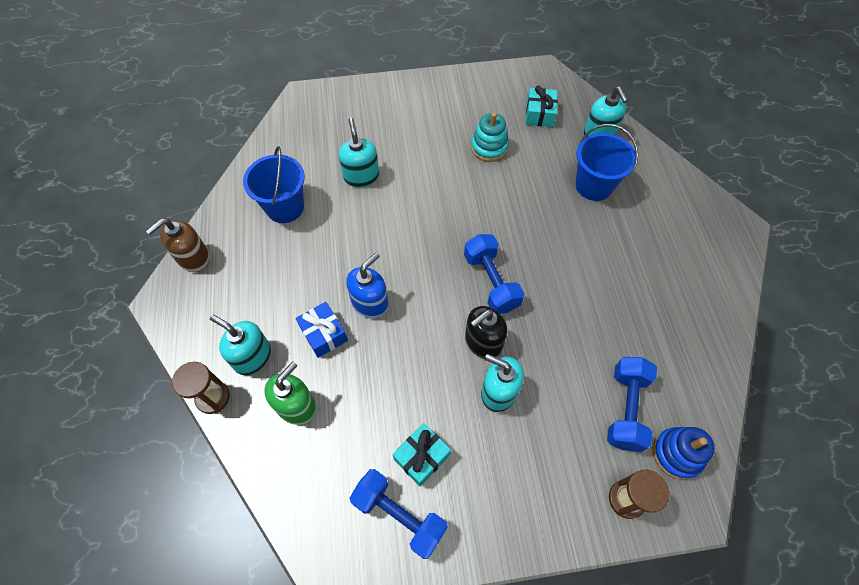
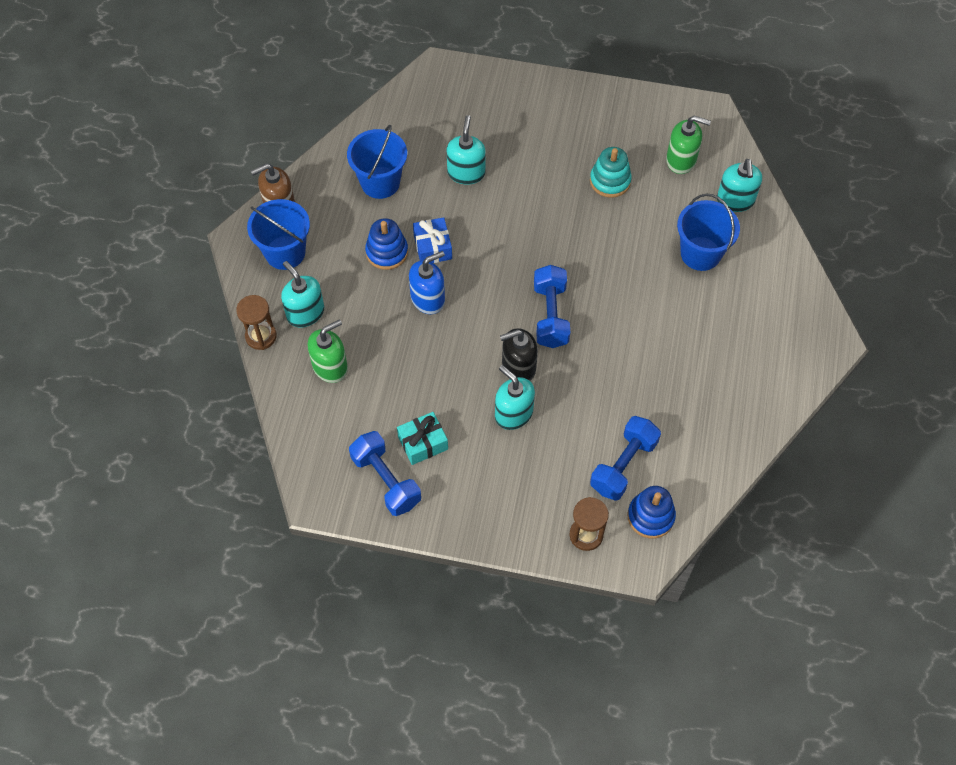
camera: 20 degrees right, 0 degrees up
blue gift [296,302,348,358] -> blue gift moved to [413,217,452,263]
turquoise gift [526,86,558,127] -> green soap dispenser [666,116,711,174]
none -> blue bucket [247,199,310,270]
none -> blue stacking toy [365,218,408,270]

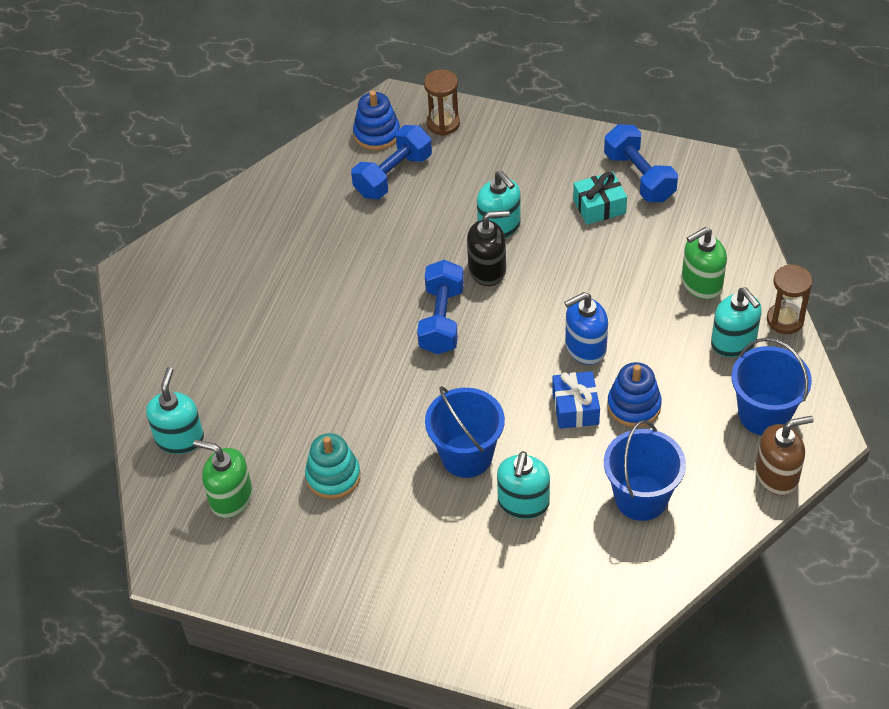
camera: 170 degrees left, 10 degrees down
blue bucket [677,193,740,271] -> blue bucket moved to [425,386,505,478]

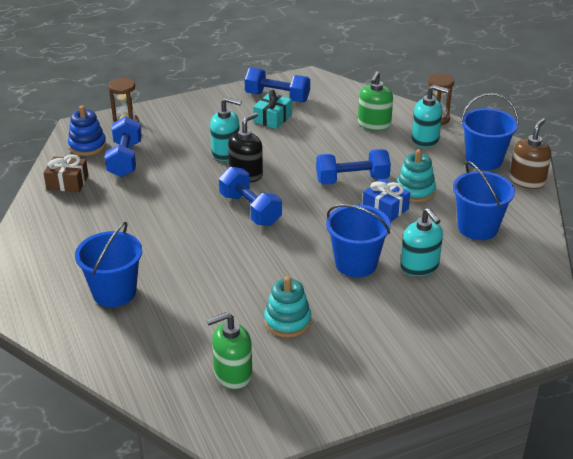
camera: 45 degrees left, 15 degrees down
turquoise soap dispenser [146,367,204,454] -> none
blue soap dispenser [564,292,608,365] -> blue dumbbell [316,149,391,185]
blue stacking toy [607,362,662,427] -> turquoise stacking toy [396,149,436,202]
none -> brown gift [43,155,89,192]
none -> blue bucket [75,222,142,307]

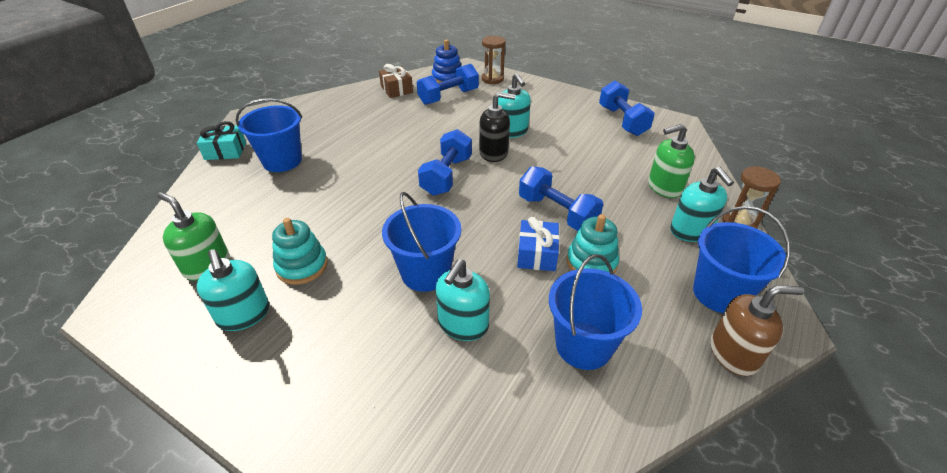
camera: 55 degrees right, 5 degrees up
turquoise gift [253,90,292,129] -> turquoise gift moved to [197,121,246,160]
none -> turquoise soap dispenser [197,249,269,331]

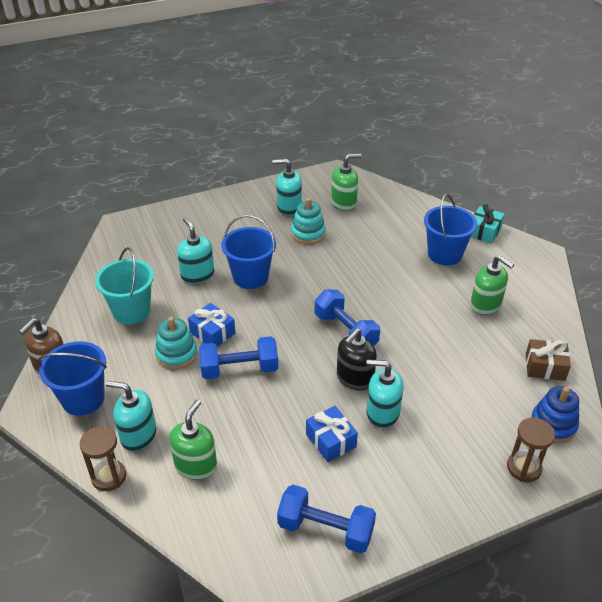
camera: 125 degrees right, 0 degrees up
blue dumbbell [417,64,479,105] -> none
blue bucket [549,254,642,370] -> turquoise bucket [95,247,154,324]
none -> blue gift [306,406,358,462]
none -> green soap dispenser [470,255,514,315]

